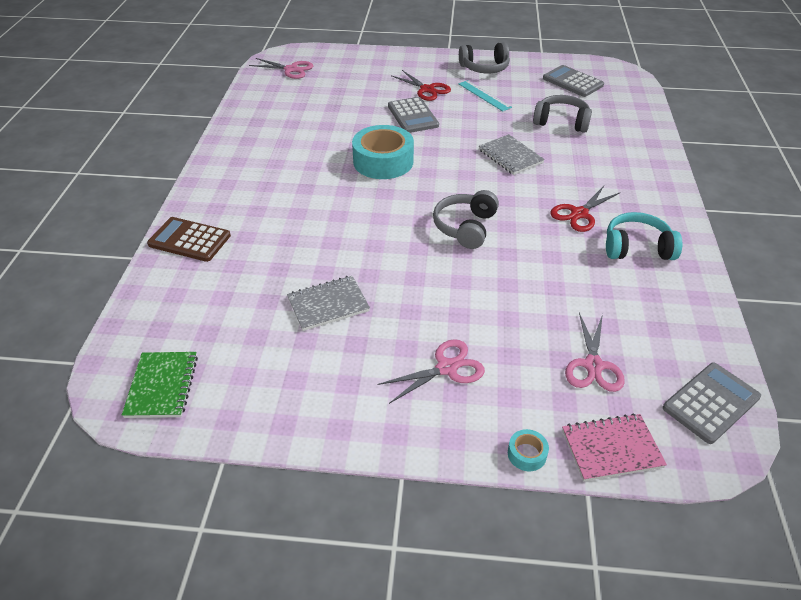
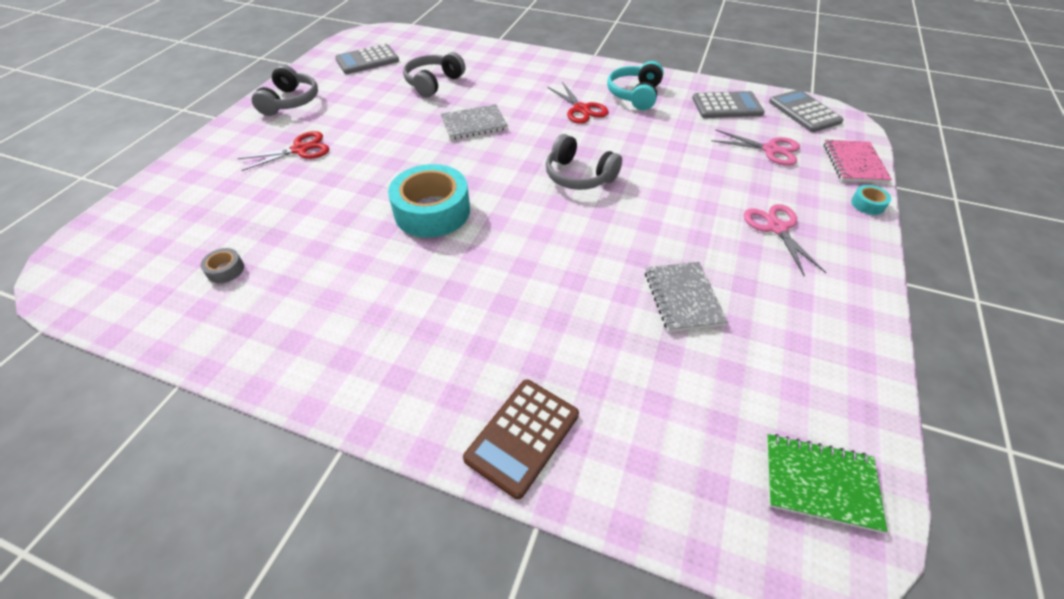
camera: 75 degrees left, 5 degrees up
pink scissors [249,58,313,79] -> none
grey calculator [388,97,439,133] -> grey calculator moved to [692,91,765,118]
turquoise ruler [459,80,512,111] -> none
none -> grey tape [200,248,244,283]

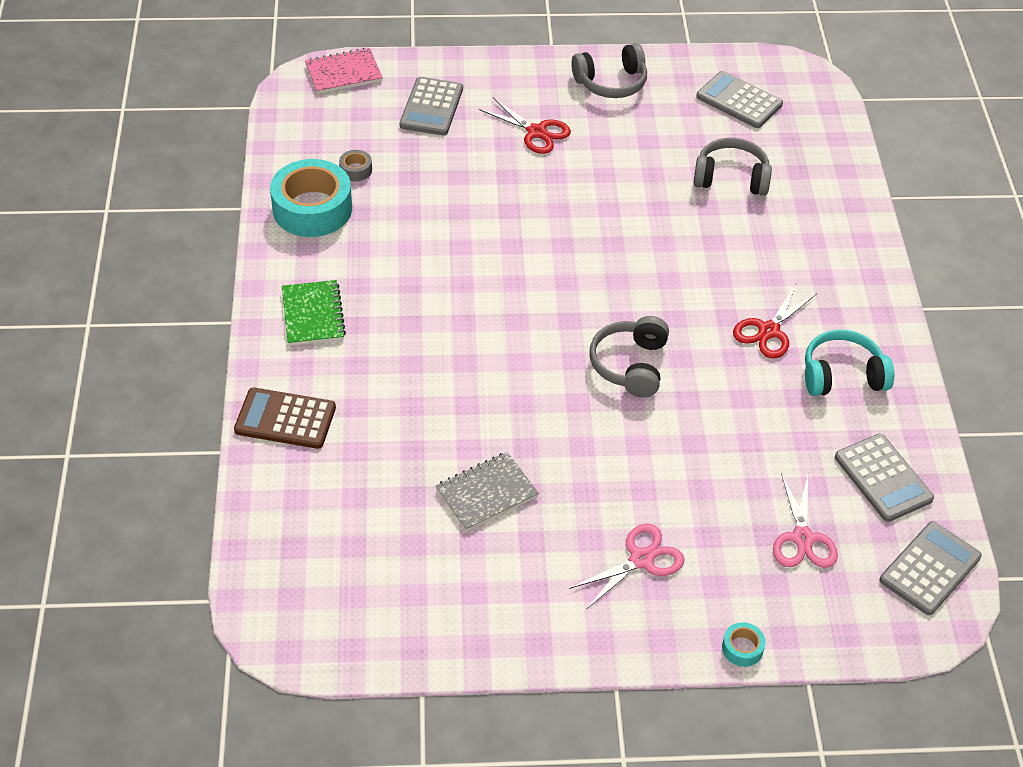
camera: 65 degrees right, 0 degrees up
turquoise tape [388,164,470,238] -> turquoise tape moved to [270,159,352,237]
grey notebook [441,104,508,140] -> none
green notebook [766,434,887,533] -> green notebook moved to [282,280,346,346]
pink notebook [824,140,892,183] -> pink notebook moved to [305,48,383,94]
none -> grey calculator [400,77,463,135]

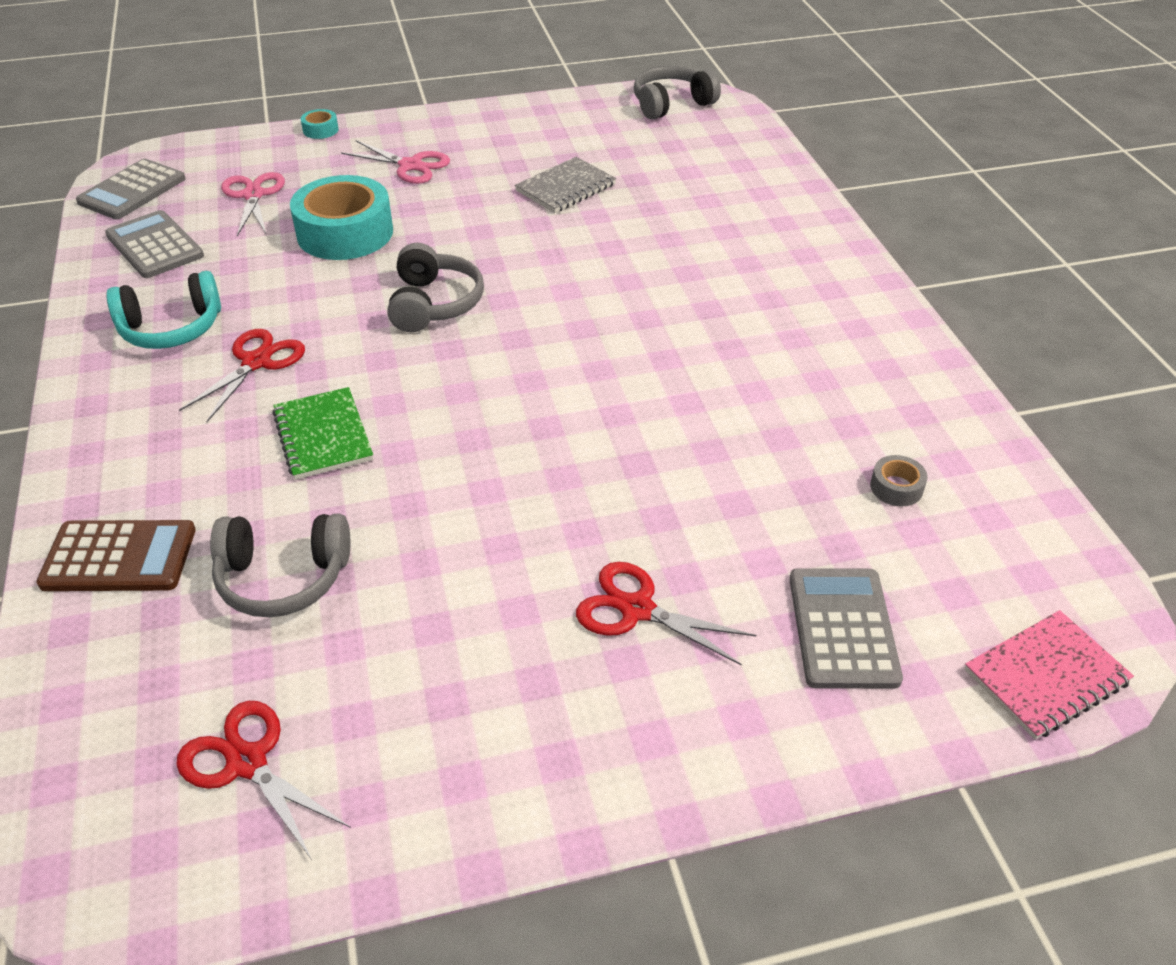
camera: 170 degrees right, 5 degrees down
brown calculator [234,388,336,449] -> brown calculator moved to [36,520,196,591]
turquoise tape [270,159,352,237] -> turquoise tape moved to [290,175,393,260]
green notebook [282,280,346,346] -> green notebook moved to [272,387,373,480]
pink scissors [569,524,685,609] -> pink scissors turned 105 degrees counterclockwise [341,140,450,184]
grey headphones [571,43,647,98] -> grey headphones moved to [634,66,721,120]
grey calculator [696,71,783,128] -> red scissors [176,701,351,860]

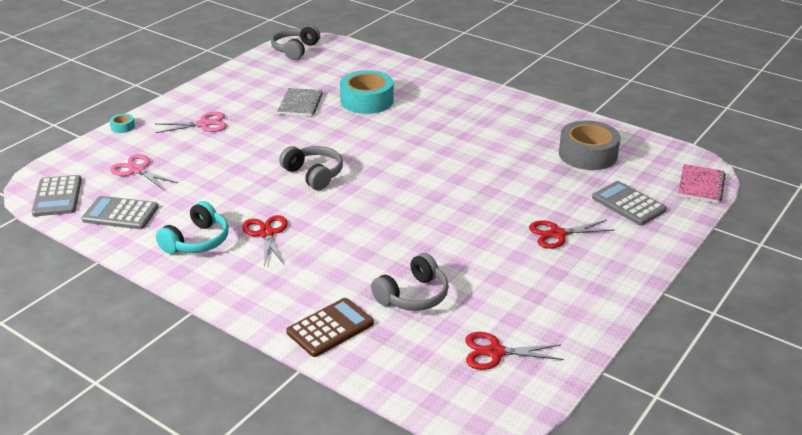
camera: 40 degrees left, 10 degrees down
green notebook [272,387,373,480] -> none
turquoise tape [290,175,393,260] -> turquoise tape moved to [340,70,393,114]
grey tape [870,455,927,506] -> grey tape [559,120,620,170], size x2.39

